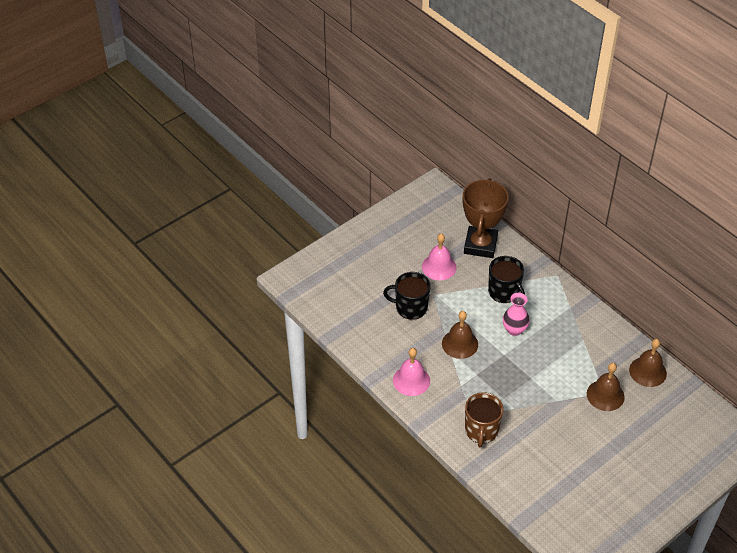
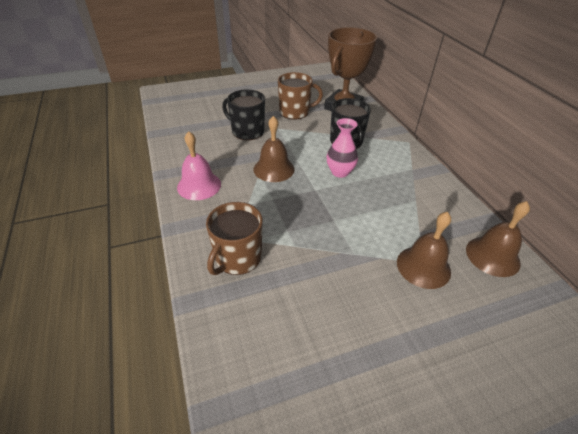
camera: 20 degrees right, 5 degrees down
pink bell [422,233,457,281] -> brown mug [278,72,323,120]

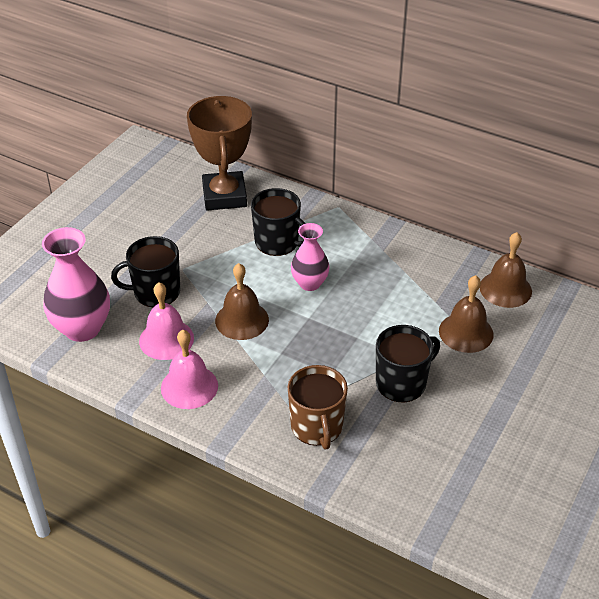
camera: 40 degrees left, 0 degrees up
brown mug [278,72,323,120] -> none
none -> pink vase [42,227,110,342]
none -> pink bell [139,282,194,360]
none -> black mug [376,325,440,402]

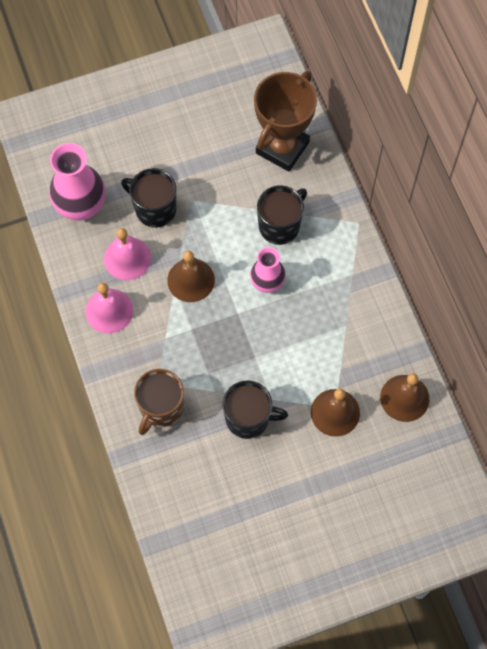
camera: 40 degrees right, 25 degrees up
black mug [251,188,306,256] -> black mug turned 120 degrees counterclockwise [257,186,307,245]

